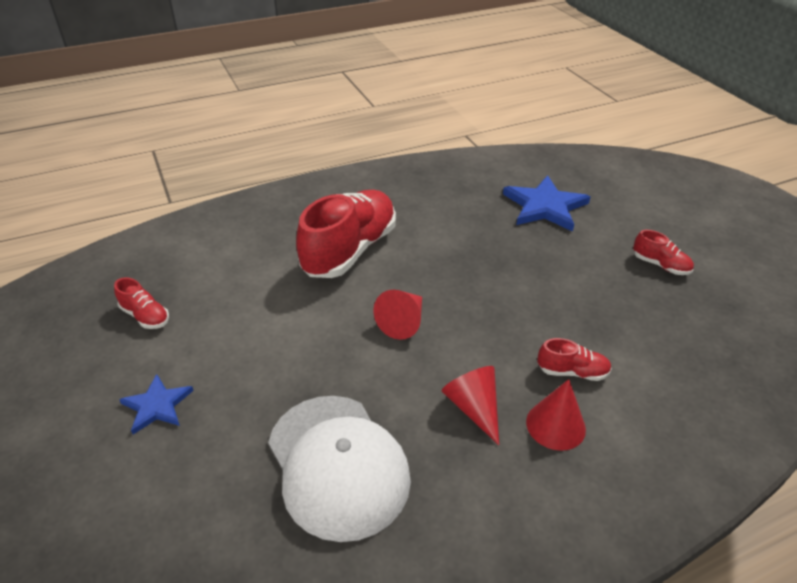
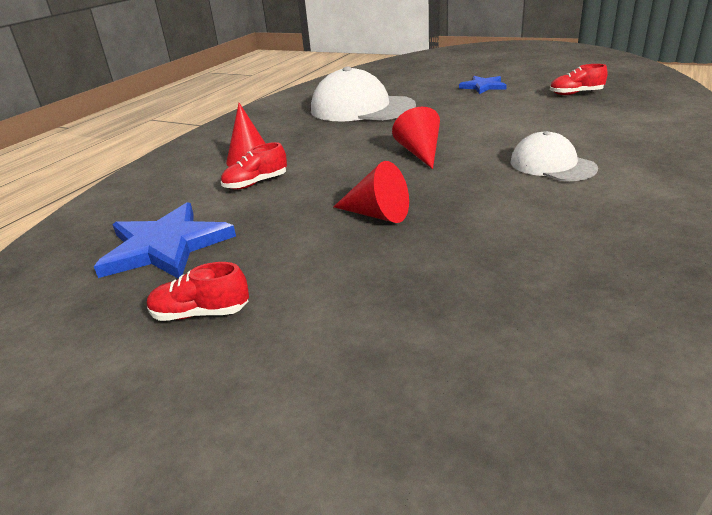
camera: 145 degrees right, 10 degrees down
red shoe [296,190,396,278] -> white cap [511,131,598,181]
red cone [442,366,499,445] -> red cone moved to [334,161,409,223]
blue star [503,175,590,232] -> blue star moved to [94,202,236,279]

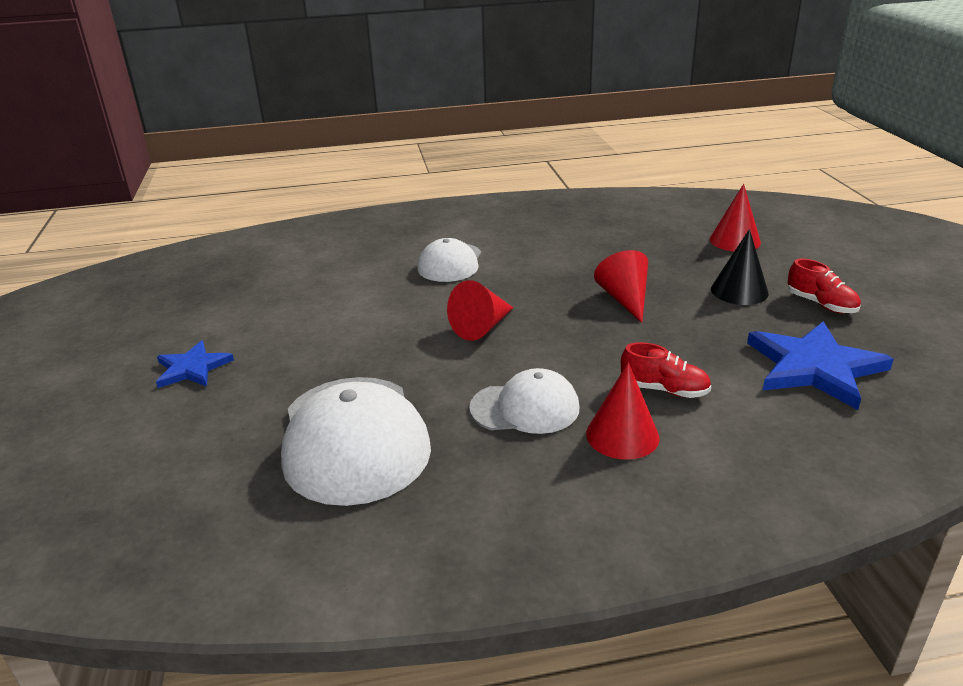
camera: 130 degrees left, 0 degrees up
red shoe [550,64,608,95] -> none
none -> white cap [469,368,579,434]
none -> red cone [710,184,761,252]
none -> black cone [711,229,769,305]

